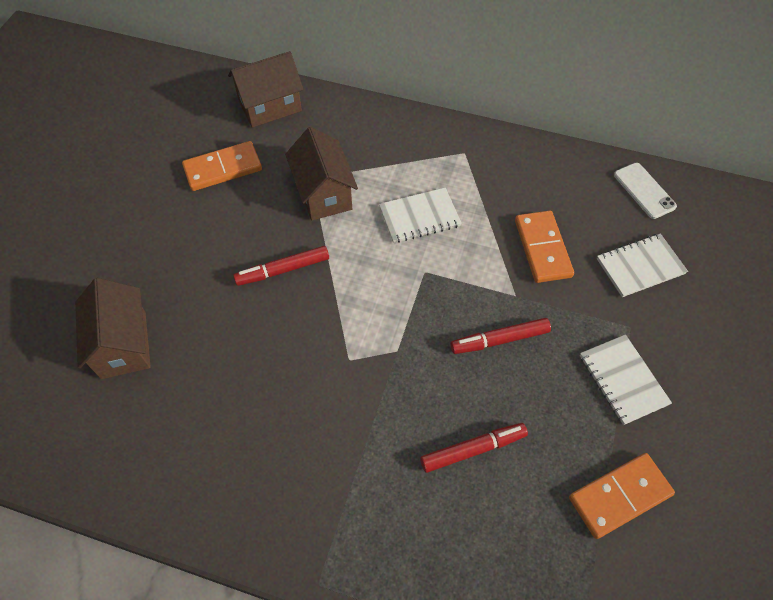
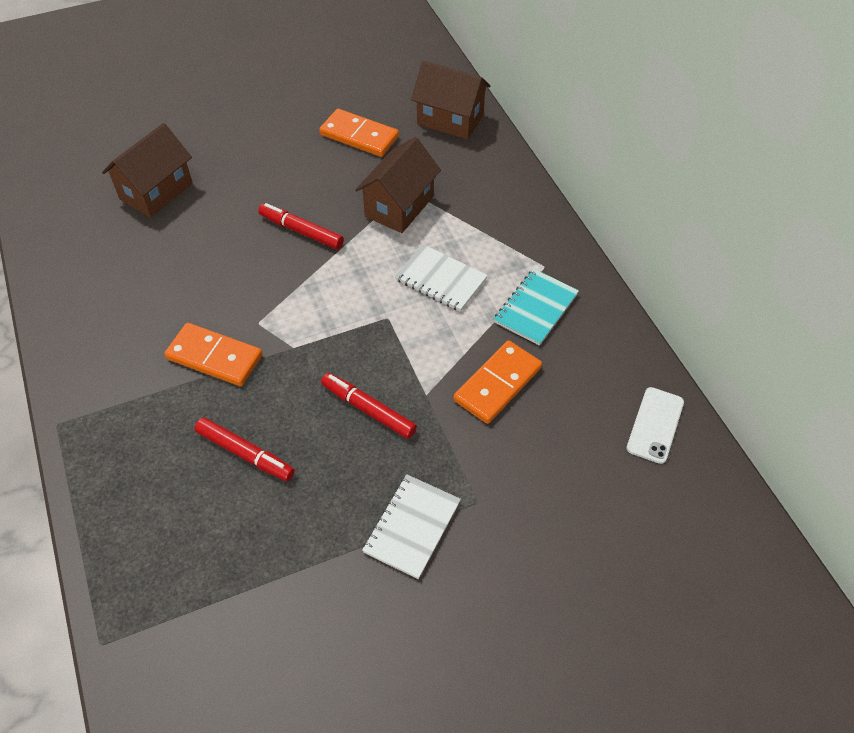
camera: 50 degrees right, 5 degrees down
orange domino [569,453,675,539] -> orange domino moved to [164,323,262,386]
white notebook [597,234,688,297] -> none
none -> turquoise notebook [494,269,579,346]

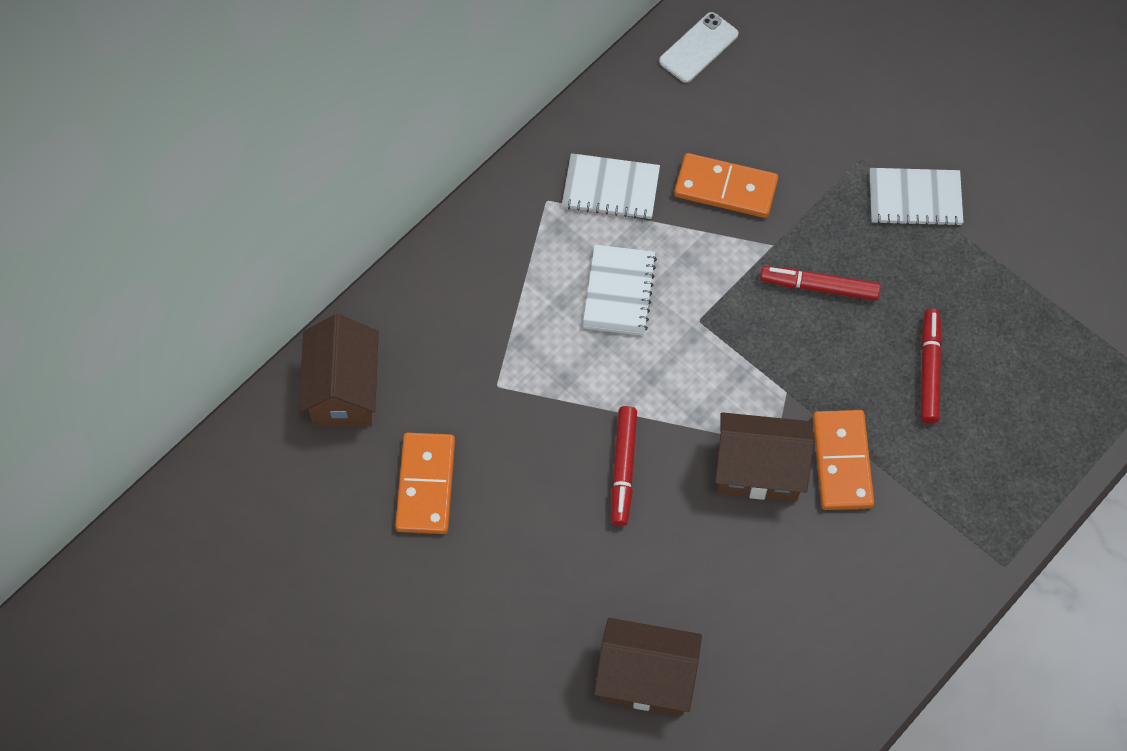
camera: 115 degrees left, 10 degrees up
red marker [321,373,417,439] -> red marker turned 90 degrees clockwise [760,266,881,301]
brown house [355,137,441,233] -> brown house moved to [715,412,814,502]
turquoise notebook [494,269,579,346] -> white notebook [562,153,660,220]
white phone [626,387,684,464] -> white phone turned 45 degrees counterclockwise [659,12,739,83]

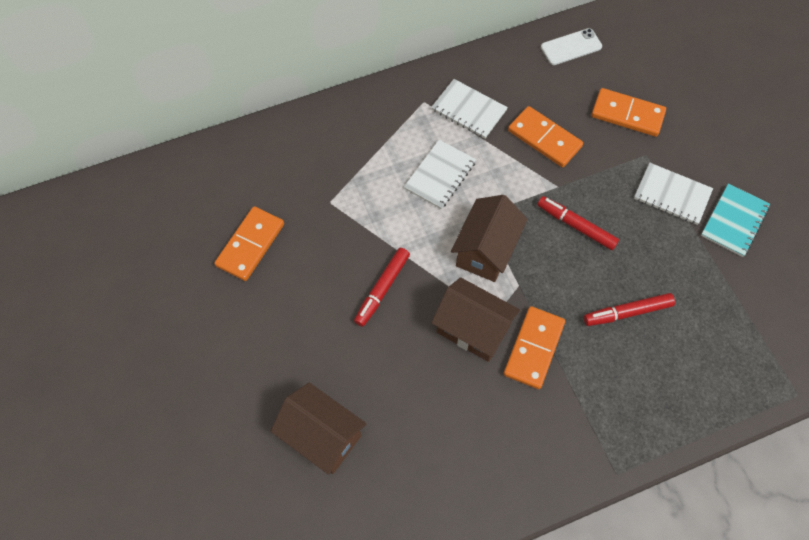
camera: 25 degrees right, 0 degrees up
brown house [299,314,379,427] -> brown house moved to [451,195,527,282]
red marker [921,309,942,424] -> red marker turned 135 degrees counterclockwise [584,293,675,326]
none -> orange domino [591,88,666,137]
none -> turquoise notebook [701,183,770,257]

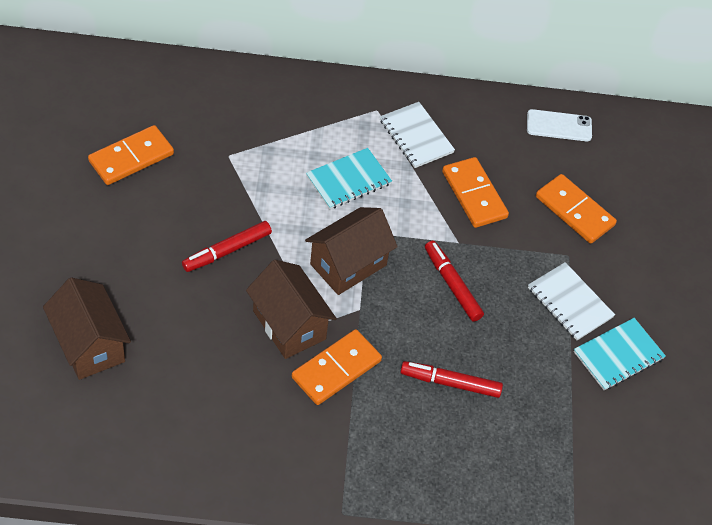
camera: 20 degrees right, 10 degrees down
white notebook [404,140,476,209] -> turquoise notebook [306,148,392,209]

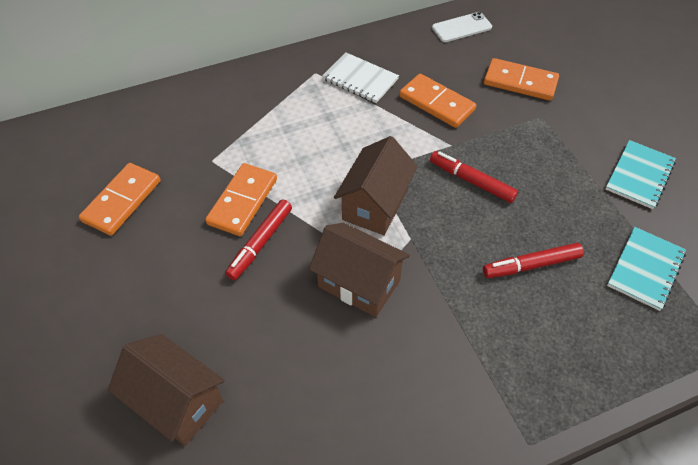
camera: 20 degrees left, 0 degrees up
orange domino [292,329,382,405] -> orange domino moved to [205,163,277,236]
turquoise notebook [306,148,392,209] -> turquoise notebook moved to [607,227,686,311]
white notebook [528,262,615,340] -> none

